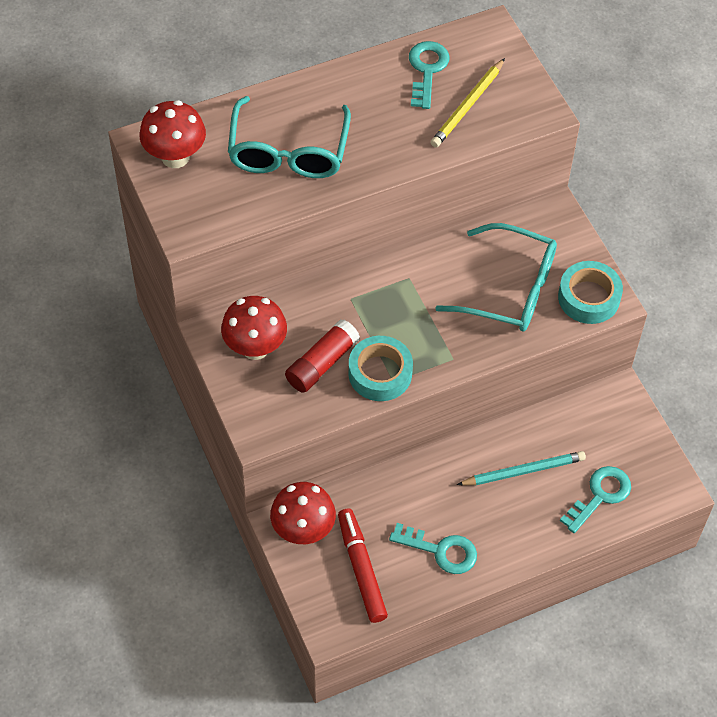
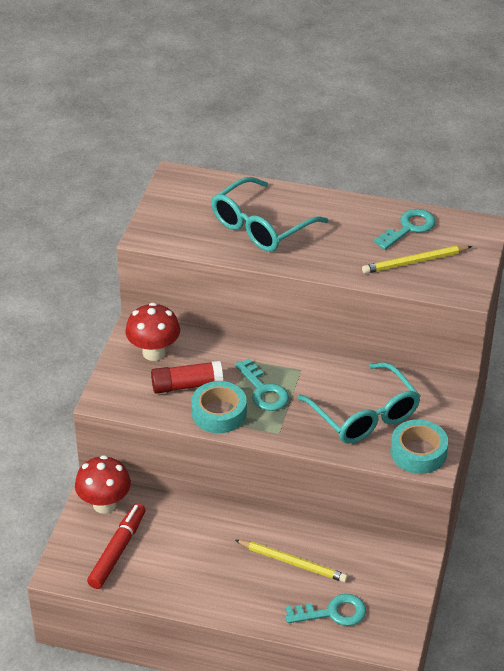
camera: 40 degrees right, 15 degrees down
red mushroom [140,100,206,168] -> none
turquoise key [389,523,477,574] -> turquoise key moved to [235,358,289,411]
turquoise pencil [457,451,586,485] -> yellow pencil [235,540,348,582]

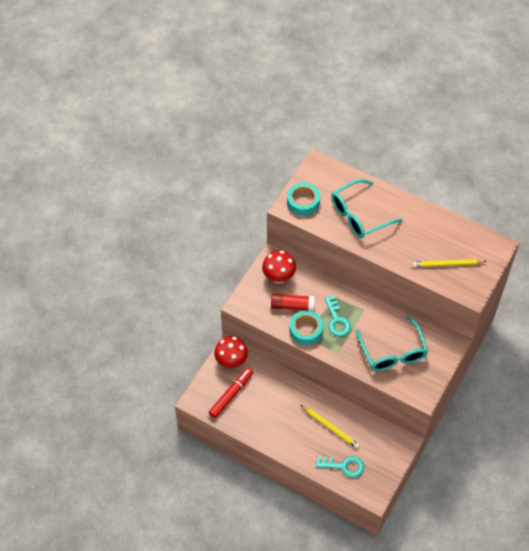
camera: 15 degrees right, 15 degrees up
turquoise key [373,209,436,250] -> none
turquoise tape [390,419,448,474] -> turquoise tape moved to [287,182,320,216]

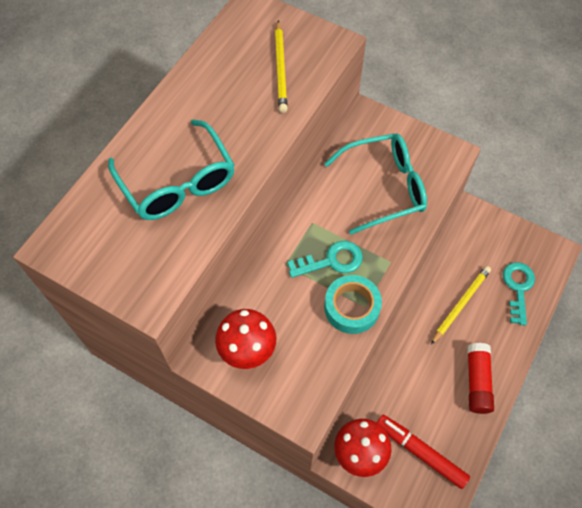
camera: 90 degrees left, 5 degrees up
red glue stick [271,293,315,311] -> red glue stick moved to [467,343,494,414]
turquoise tape [287,182,320,216] -> none

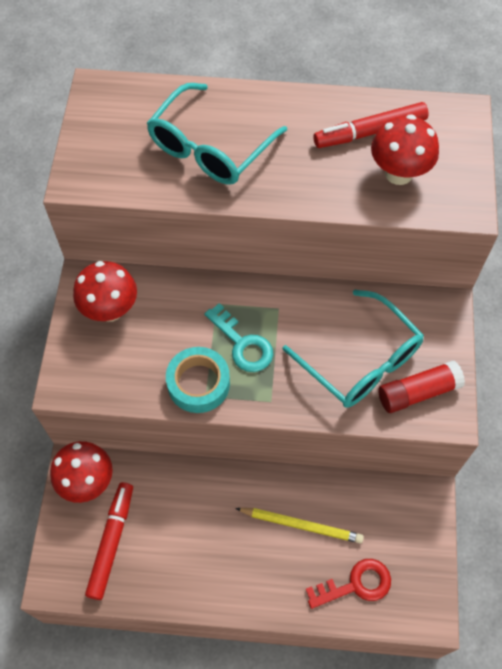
camera: 65 degrees right, 0 degrees up
yellow pencil [275,20,288,113] -> red mushroom [371,114,439,185]
red glue stick [467,343,494,414] -> red glue stick moved to [378,361,465,413]
turquoise key [503,262,535,325] -> red key [306,559,391,609]
none -> red marker [313,102,429,148]

